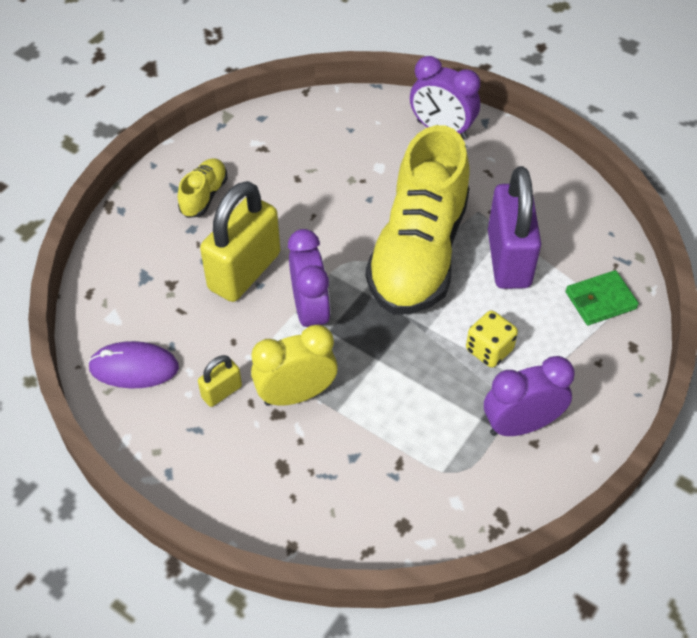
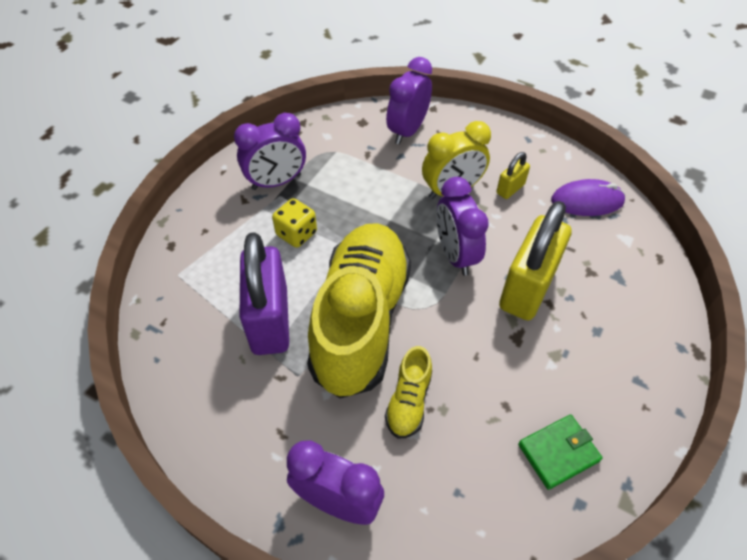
camera: 175 degrees right, 0 degrees up
yellow shoe [178,158,228,218] -> yellow shoe moved to [385,346,432,438]
green wallet [566,270,639,325] -> green wallet moved to [518,414,603,490]
none -> purple clock [386,57,432,144]

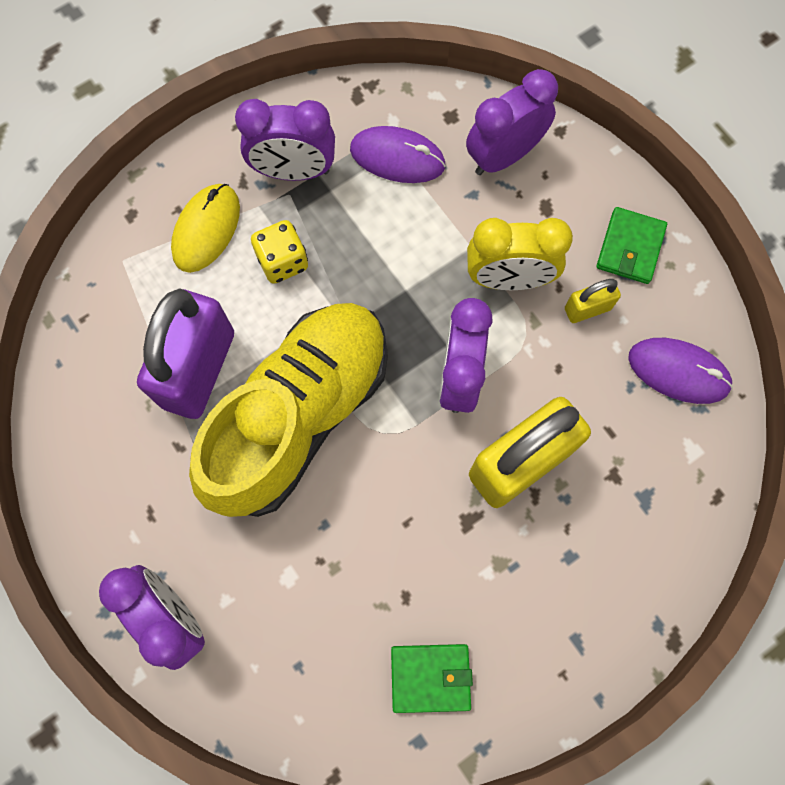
camera: 25 degrees right, 20 degrees up
yellow shoe [385,346,432,438] -> none
none -> yellow mouse [171,184,240,273]
none -> purple mouse [350,126,446,183]
none -> green wallet [596,207,667,284]

